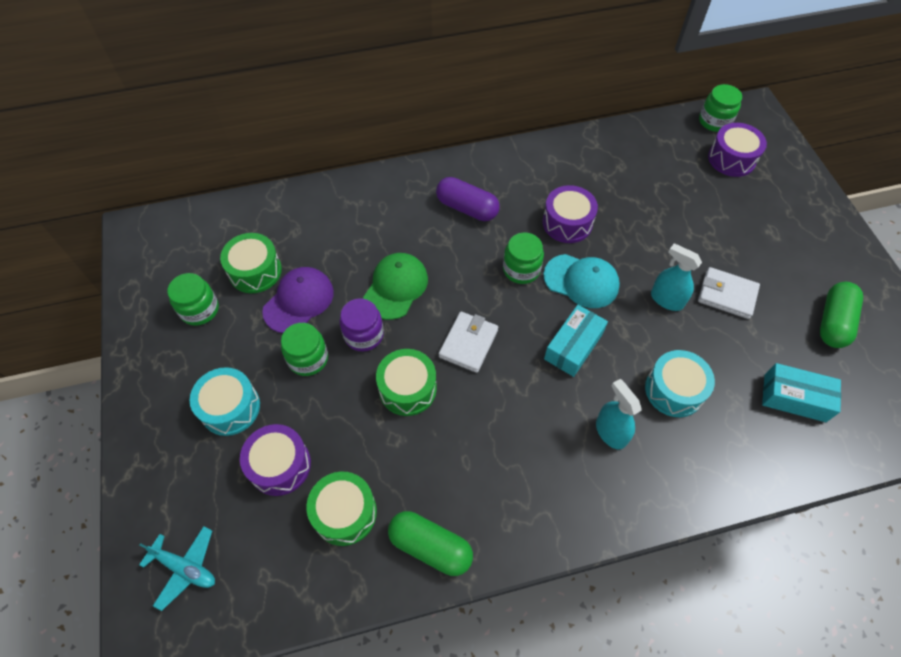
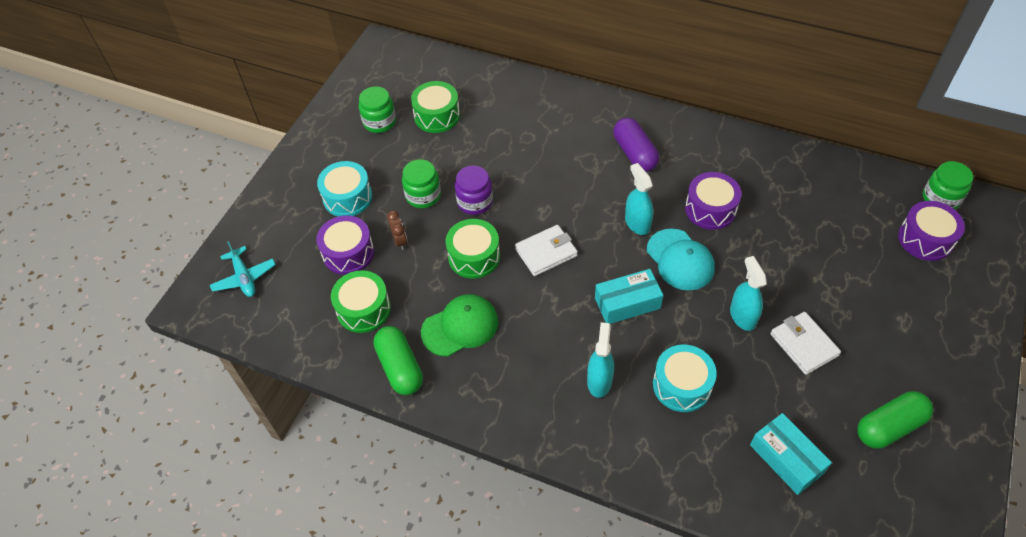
camera: 40 degrees right, 5 degrees down
purple cap [262,267,334,333] -> none
green cap [363,253,428,320] -> green cap moved to [421,294,498,357]
green jar [503,232,544,284] -> turquoise spray bottle [625,163,653,235]
none -> brown clock [387,211,407,250]

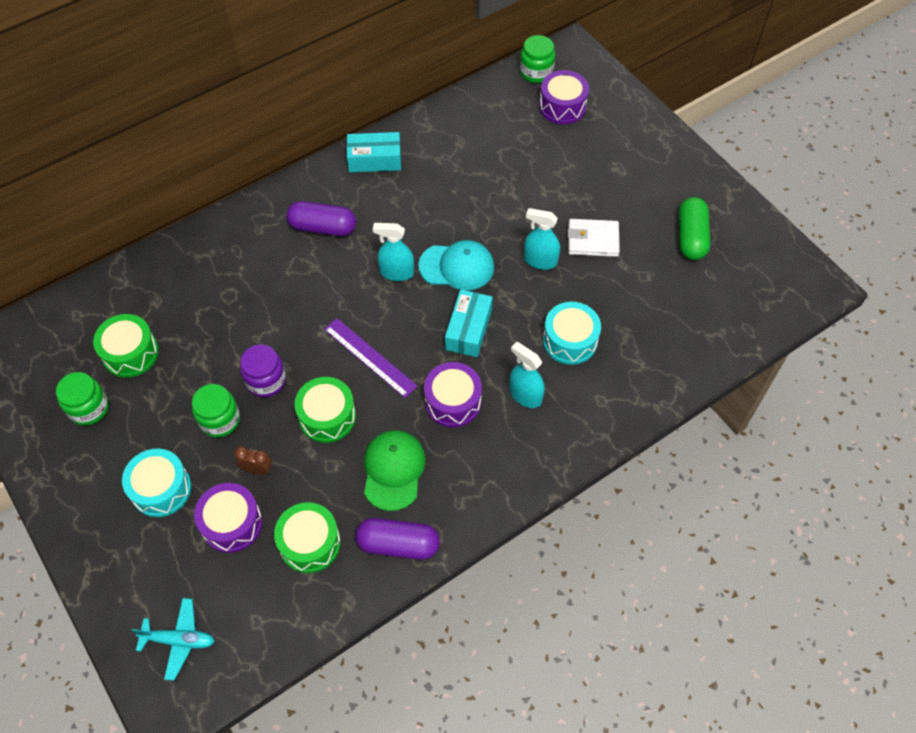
camera: 60 degrees left, 5 degrees up
green capsule [373,326,423,395] -> purple capsule [355,518,440,560]
white wallet [515,225,578,276] -> purple ruler [324,318,418,398]
purple drum [685,172,742,230] -> purple drum moved to [424,362,482,427]
turquoise box [750,413,832,495] -> turquoise box moved to [347,132,401,172]

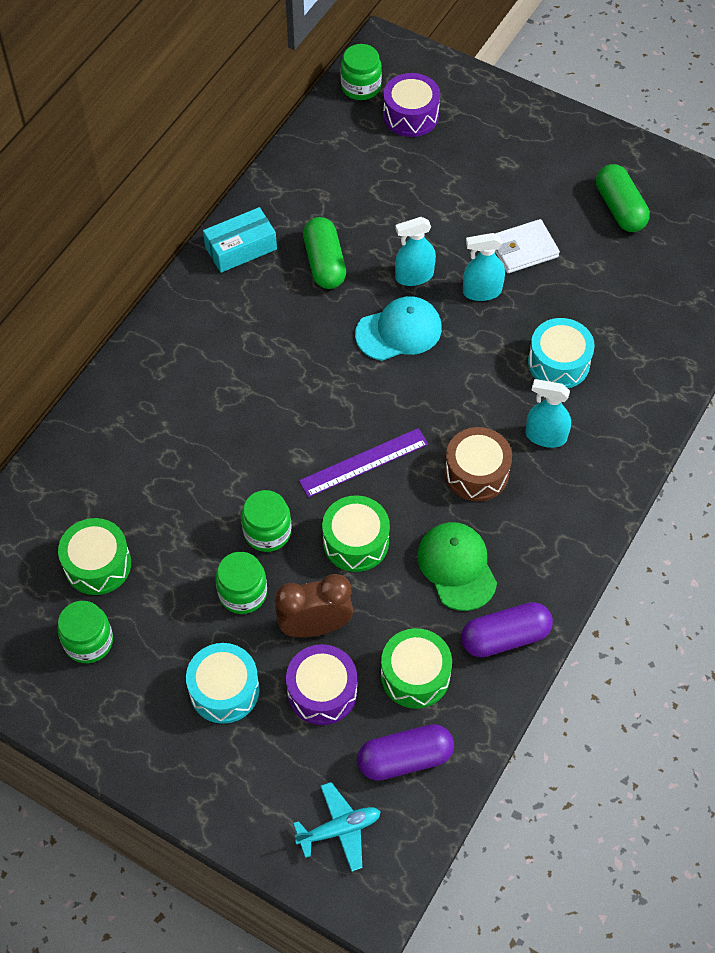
camera: 25 degrees left, 0 degrees up
brown clock [234,446,272,475] -> brown clock [275,574,353,638], size x1.89
purple jar [240,344,286,397] -> green jar [241,490,291,552]
purple capsule [286,201,356,236] -> purple capsule moved to [357,724,454,781]
purple ruler [324,318,418,398] -> purple ruler turned 45 degrees counterclockwise [299,428,428,497]
turquoise spray bottle [373,223,414,281] -> turquoise spray bottle moved to [395,217,436,286]
purple drum [424,362,482,427] -> brown drum [445,427,512,502]
turquoise box [445,289,493,357] -> none
none -> green capsule [303,217,346,289]

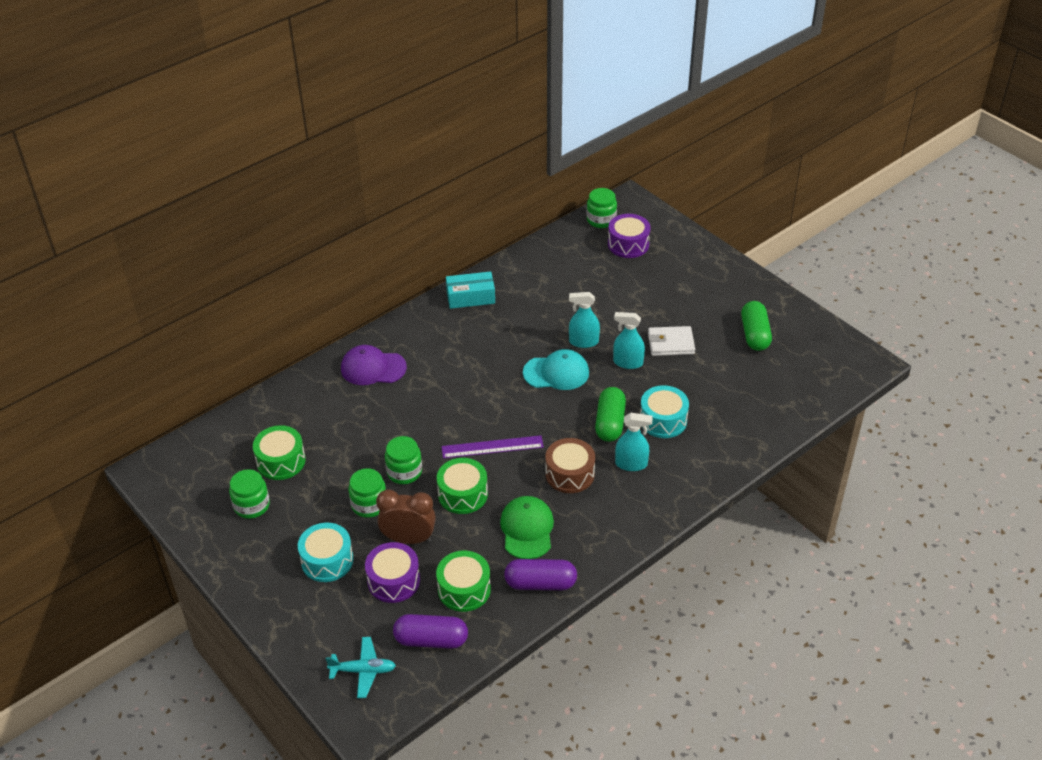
camera: 20 degrees right, 15 degrees down
green capsule [303,217,346,289] -> green capsule moved to [595,387,626,442]
turquoise spray bottle [525,379,571,448] -> turquoise spray bottle turned 150 degrees clockwise [615,413,653,471]
none -> purple cap [341,345,407,385]

